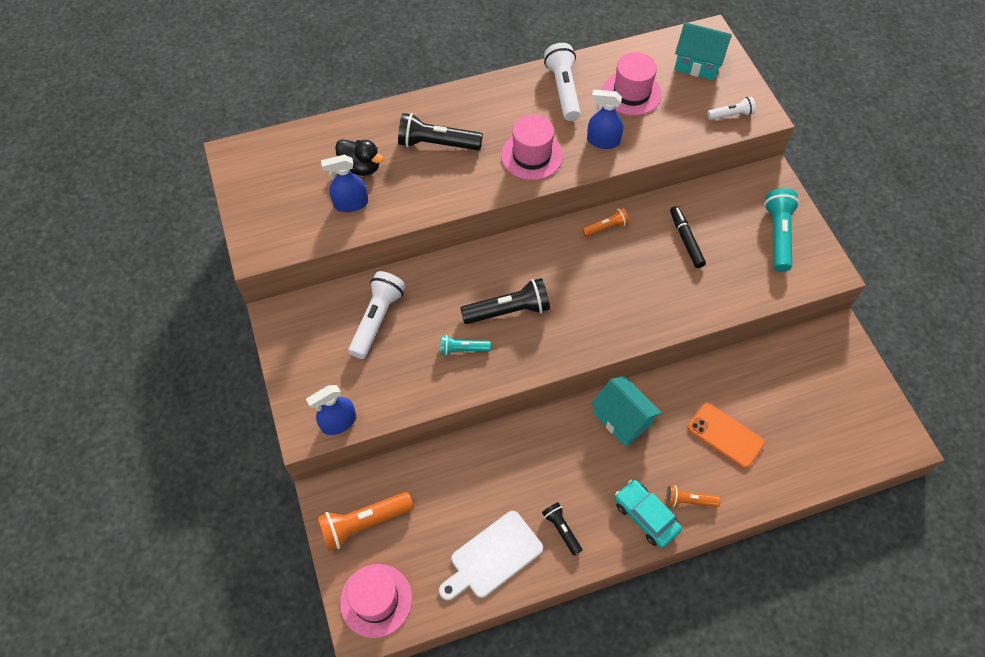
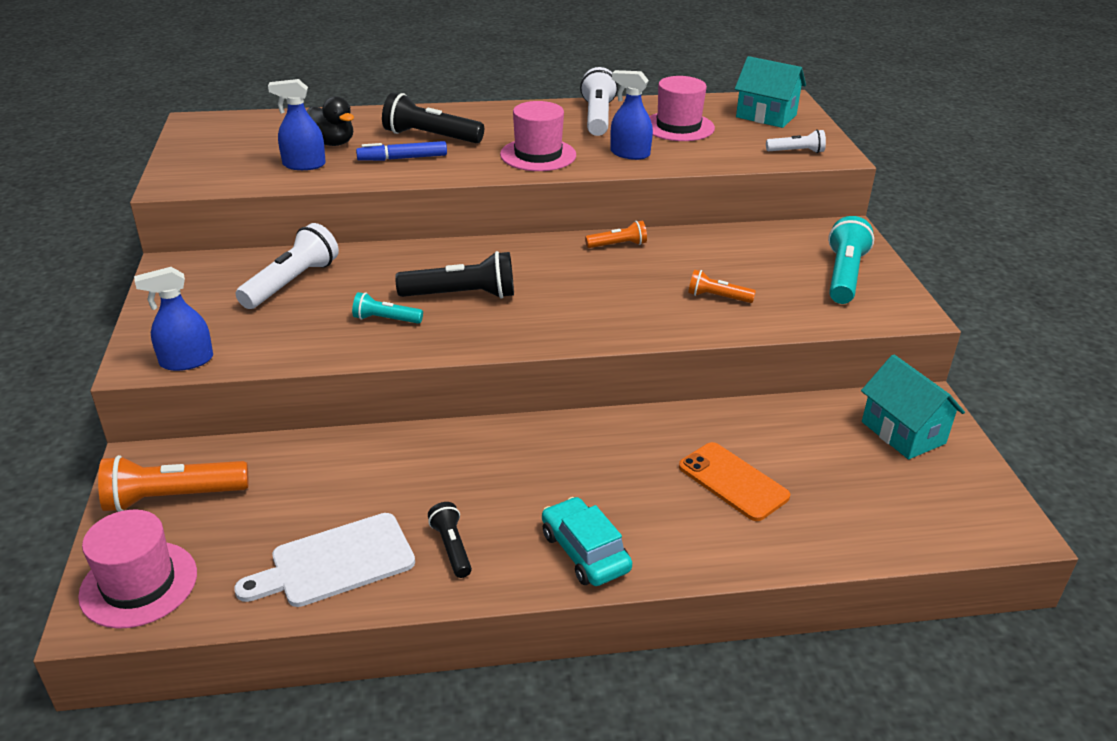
camera: 10 degrees right, 25 degrees down
turquoise house [591,376,662,447] -> turquoise house moved to [861,354,965,459]
orange flashlight [666,485,720,507] -> orange flashlight moved to [688,269,756,303]
black marker [670,206,706,268] -> none
none -> blue marker [356,141,447,161]

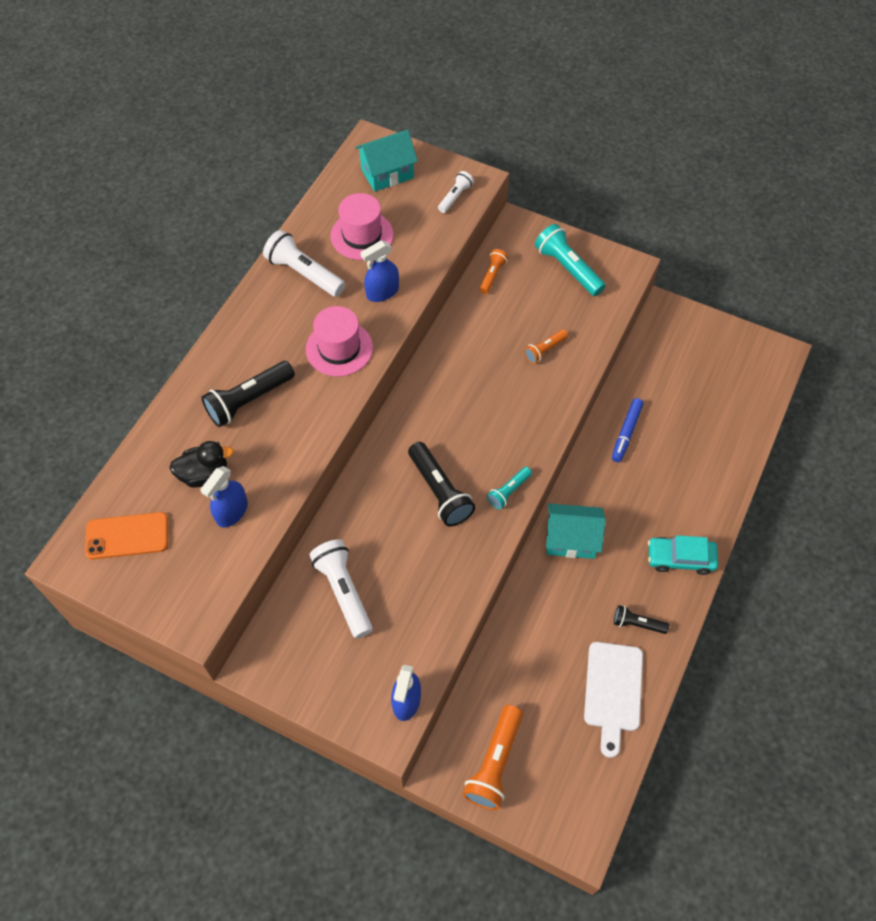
camera: 55 degrees left, 25 degrees up
pink hat [78,510,197,629] -> none
turquoise flashlight [352,292,423,324] -> turquoise flashlight moved to [487,467,532,509]
blue marker [356,141,447,161] -> blue marker moved to [612,398,643,462]
black flashlight [395,251,514,299] -> black flashlight turned 120 degrees clockwise [408,442,475,526]
orange flashlight [585,221,647,248] -> orange flashlight moved to [480,249,508,294]
orange phone [679,442,790,521] -> orange phone moved to [85,512,168,559]
turquoise house [861,354,965,459] -> turquoise house moved to [546,503,606,559]

